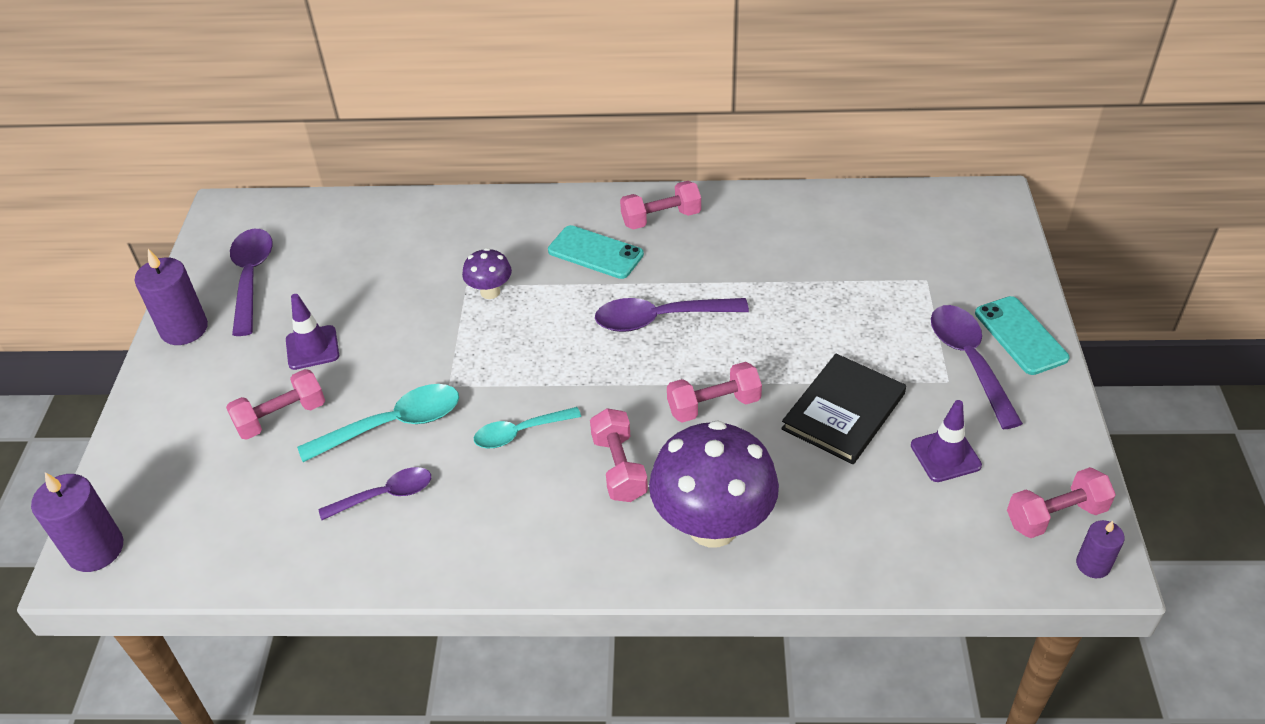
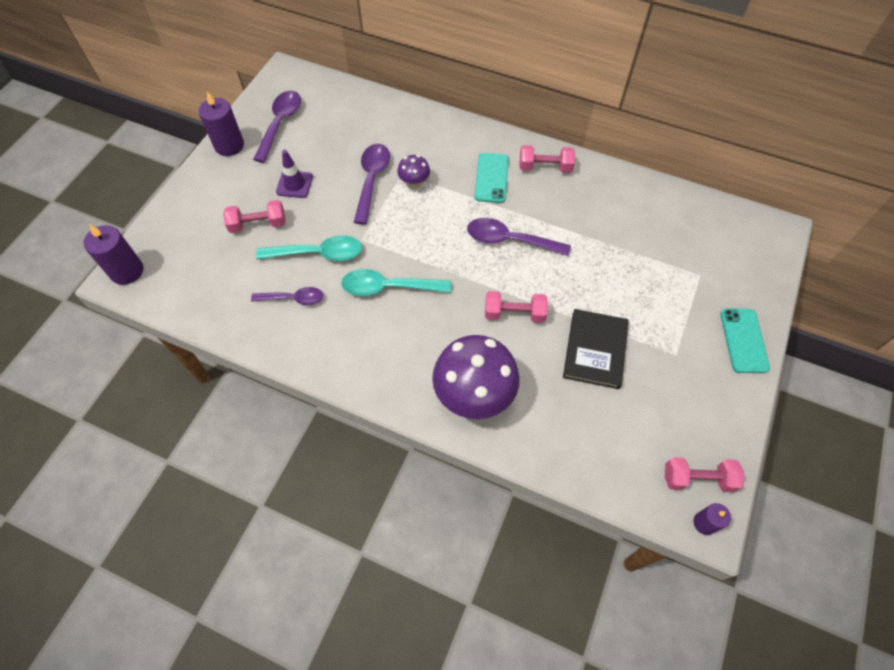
camera: 20 degrees right, 15 degrees up
turquoise spoon [474,407,581,448] -> turquoise spoon [341,269,451,296], size x1.52
turquoise phone [548,225,644,279] -> turquoise phone turned 45 degrees clockwise [474,153,509,203]
pink dumbbell [590,408,648,502] -> none
black book [781,354,906,464] -> black book turned 45 degrees counterclockwise [563,309,629,389]
purple traffic cone [911,400,982,482] -> none
purple spoon [931,305,1023,429] -> purple spoon moved to [354,144,390,225]

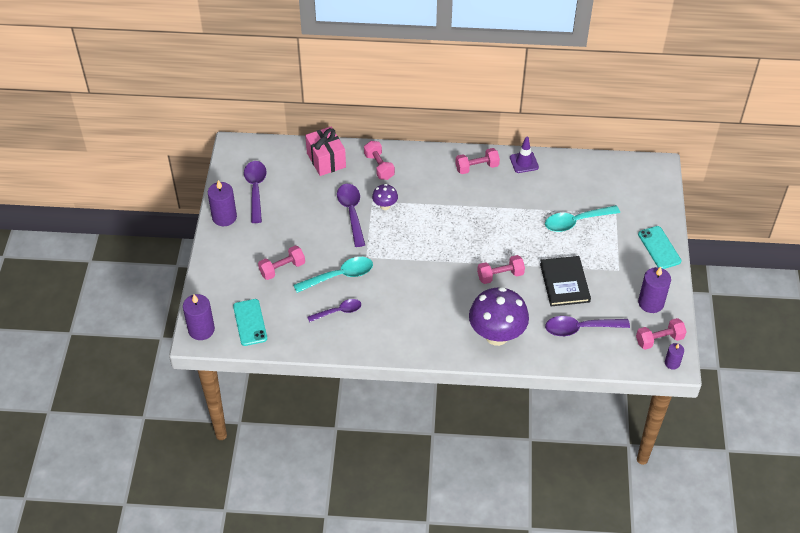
camera: 20 degrees left, 10 degrees down
purple traffic cone [276,150,313,198] -> purple traffic cone moved to [510,137,539,173]
turquoise spoon [341,269,451,296] -> turquoise spoon moved to [545,205,620,232]
purple spoon [467,218,571,256] -> purple spoon moved to [545,316,630,336]
turquoise phone [474,153,509,203] -> turquoise phone moved to [233,299,267,346]
none -> pink gift [305,126,346,176]
none -> pink dumbbell [364,141,395,180]
none -> purple candle [638,267,671,313]

